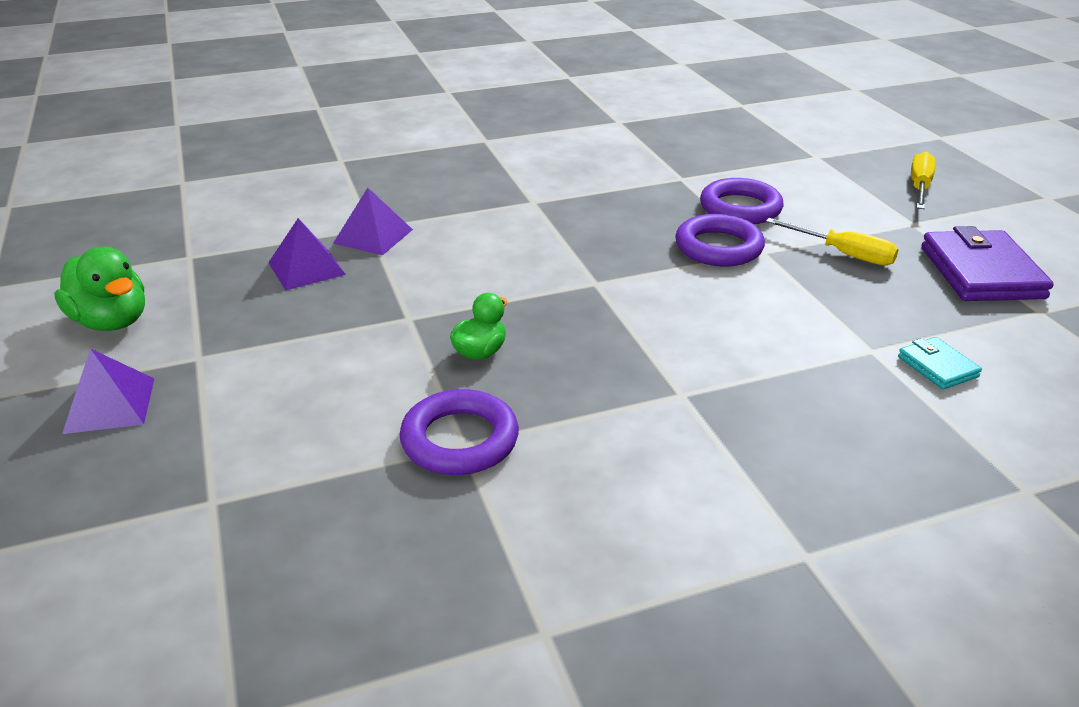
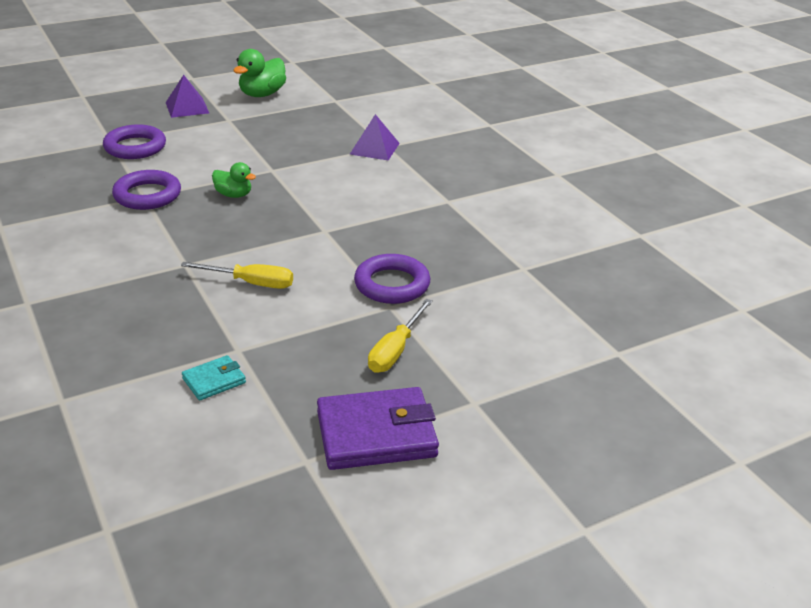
camera: 80 degrees right, 0 degrees up
purple pyramid [268,218,346,290] -> none
purple ring [700,178,783,224] -> purple ring moved to [103,124,166,159]
yellow screwdriver [911,152,936,209] -> yellow screwdriver moved to [181,262,293,289]

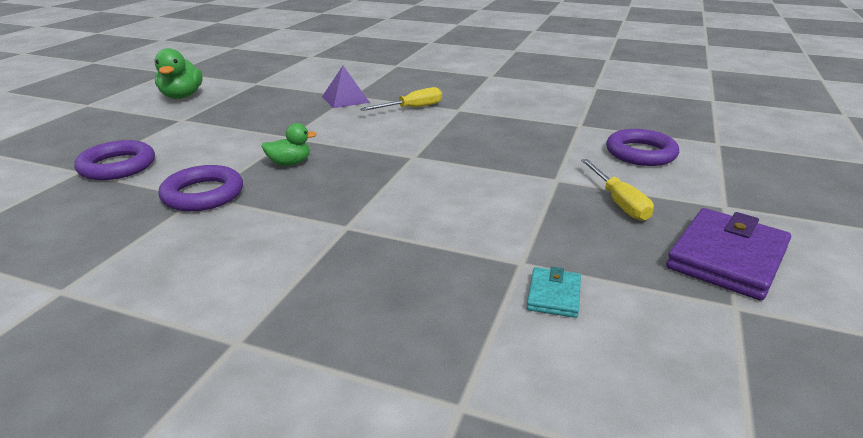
camera: 40 degrees left, 5 degrees down
purple pyramid [166,75,209,118] -> none
yellow screwdriver [181,262,293,289] -> yellow screwdriver moved to [360,87,442,111]
purple ring [354,254,430,304] -> purple ring moved to [606,129,679,166]

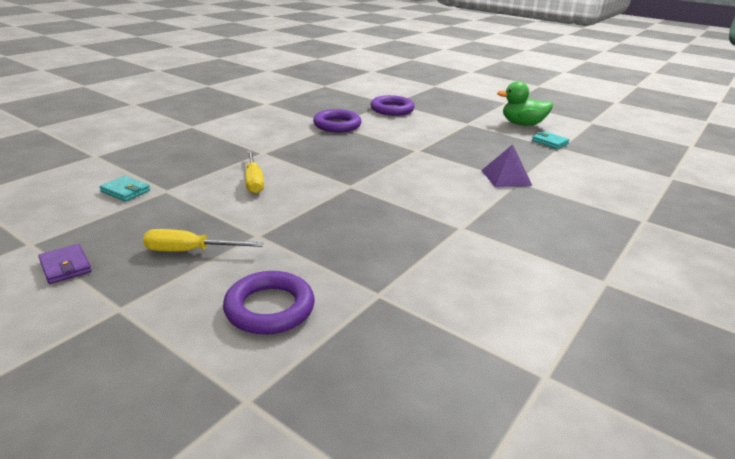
camera: 105 degrees right, 0 degrees up
green duck [262,123,316,166] -> none
yellow screwdriver [360,87,442,111] -> yellow screwdriver moved to [245,150,264,194]
purple wallet [666,208,791,301] -> purple wallet [38,244,91,284], size x0.50
none -> turquoise wallet [532,131,570,149]

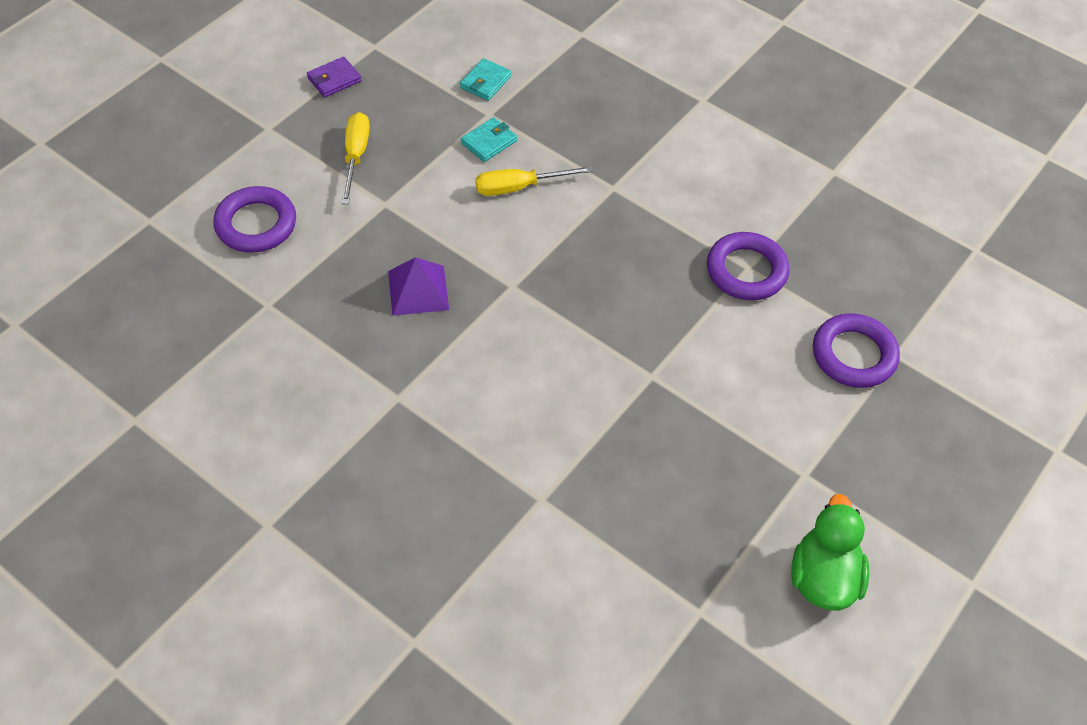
camera: 90 degrees right, 25 degrees up
purple pyramid [481,144,532,187] -> purple pyramid moved to [388,257,449,316]
turquoise wallet [532,131,570,149] -> turquoise wallet moved to [461,117,517,162]

